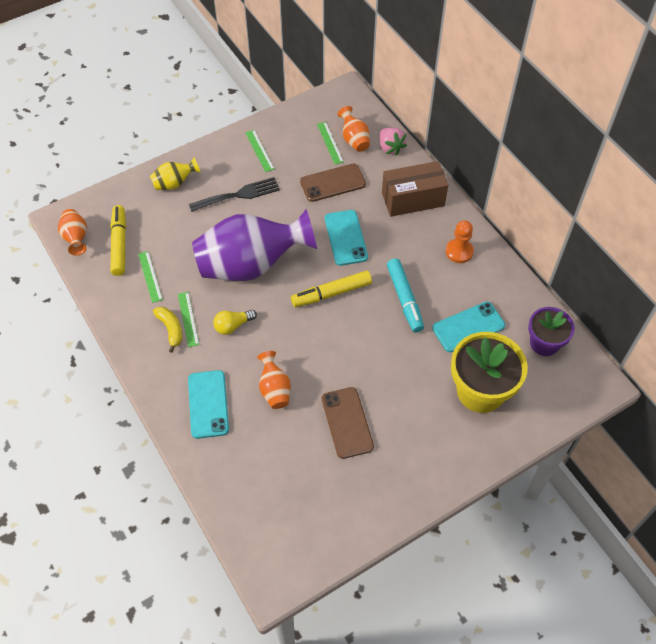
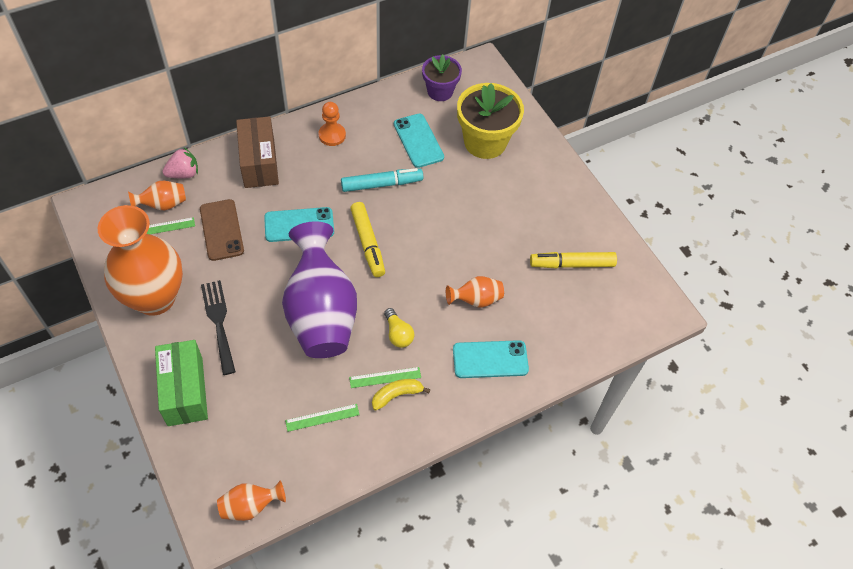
camera: 90 degrees left, 0 degrees up
yellow marker [110,205,126,276] -> yellow marker moved to [530,252,617,268]
yellow vase [150,157,201,190] -> green box [155,340,208,426]
green ruler [245,130,274,172] -> orange vase [98,205,183,316]
brown phone [322,387,374,459] -> none

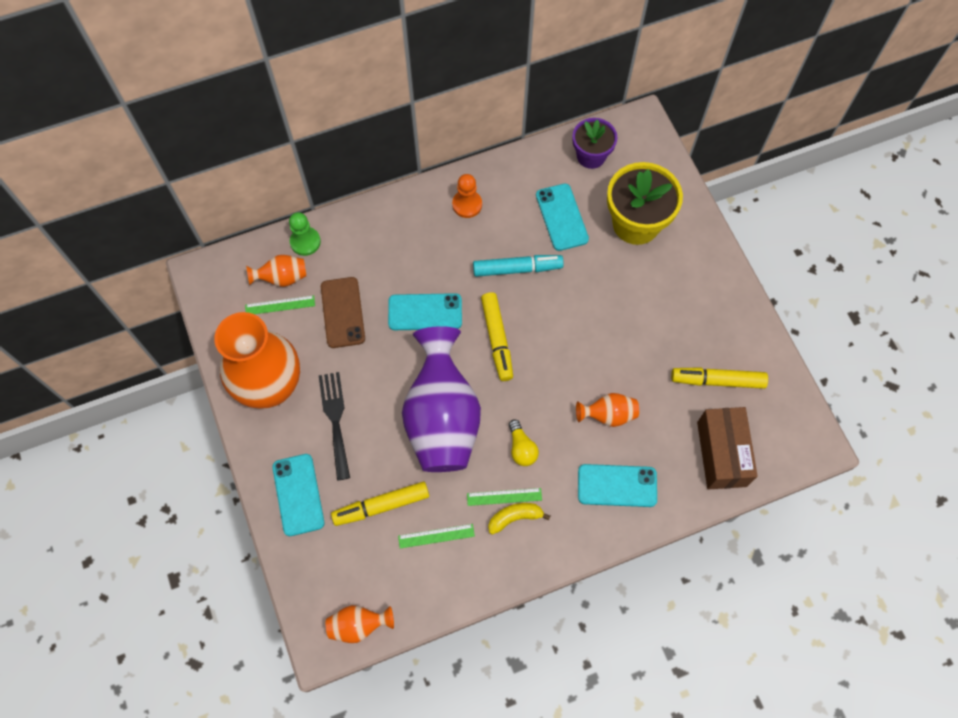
camera: 10 degrees right, 10 degrees up
green box [155,340,208,426] -> turquoise phone [272,454,324,536]
pink strawberry [163,147,198,178] -> green pawn [289,212,321,256]
brown box [236,116,279,188] -> brown box moved to [697,407,758,490]
none -> yellow marker [331,481,429,526]

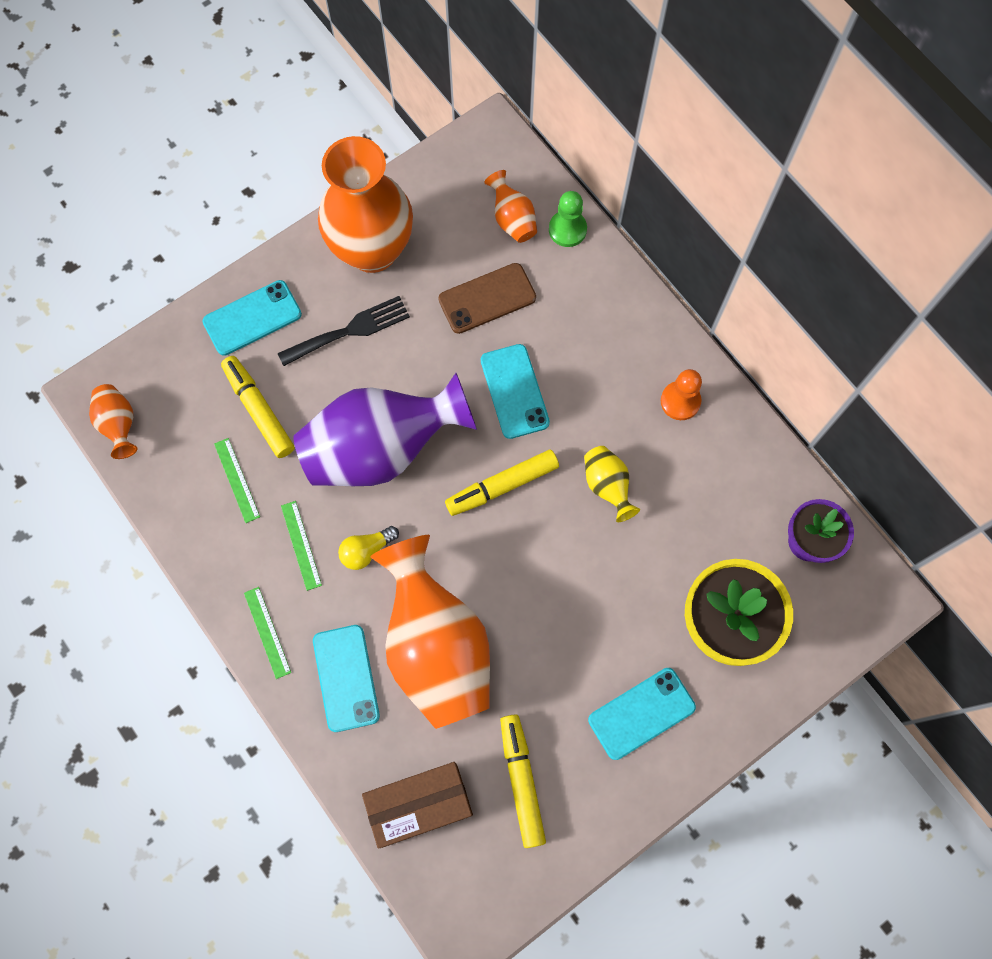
camera: 75 degrees right, 5 degrees up
green ruler [245,295,315,314] -> green ruler moved to [244,587,291,679]
turquoise marker [473,255,564,277] -> yellow vase [584,446,640,522]
yellow banana [488,503,550,535] -> none
turquoise phone [536,184,589,251] -> turquoise phone moved to [588,668,696,760]
orange vase [576,393,639,427] -> orange vase [370,535,490,729], size x2.27

